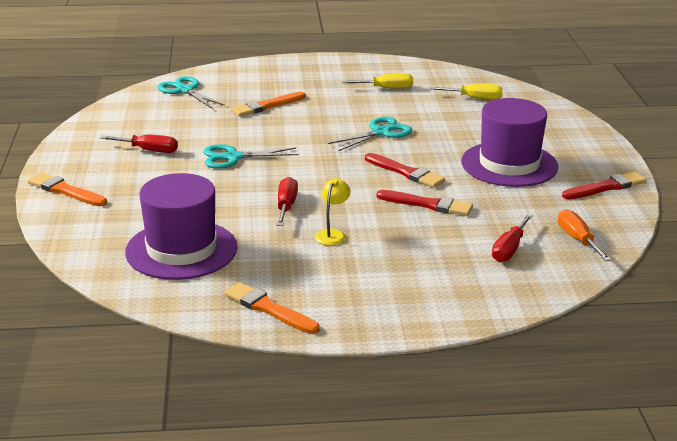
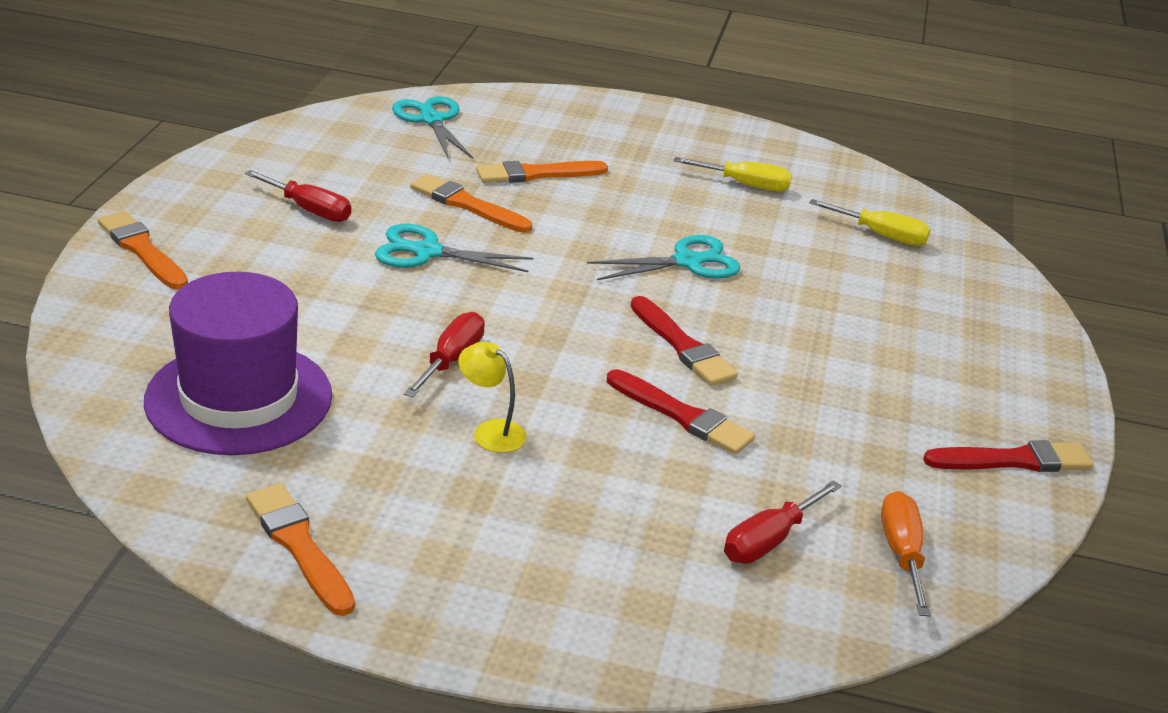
camera: 15 degrees right, 5 degrees up
yellow lamp [315,178,351,245] -> yellow lamp turned 90 degrees counterclockwise [459,342,527,453]
purple hat [461,98,558,187] -> none
none -> orange brush [410,174,532,233]

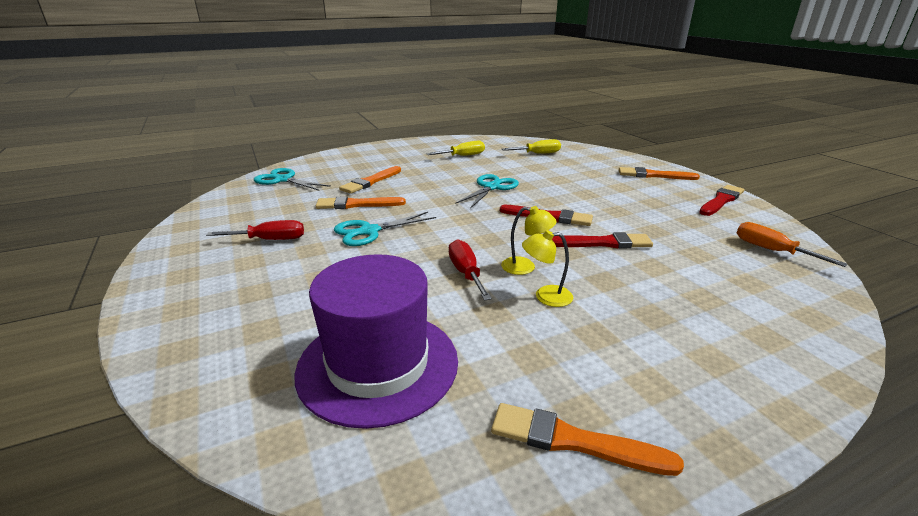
camera: 35 degrees left, 5 degrees down
orange brush [98,211,188,290] -> orange brush moved to [619,167,700,180]
red screwdriver [724,480,842,564] -> none
none -> yellow lamp [501,206,557,275]

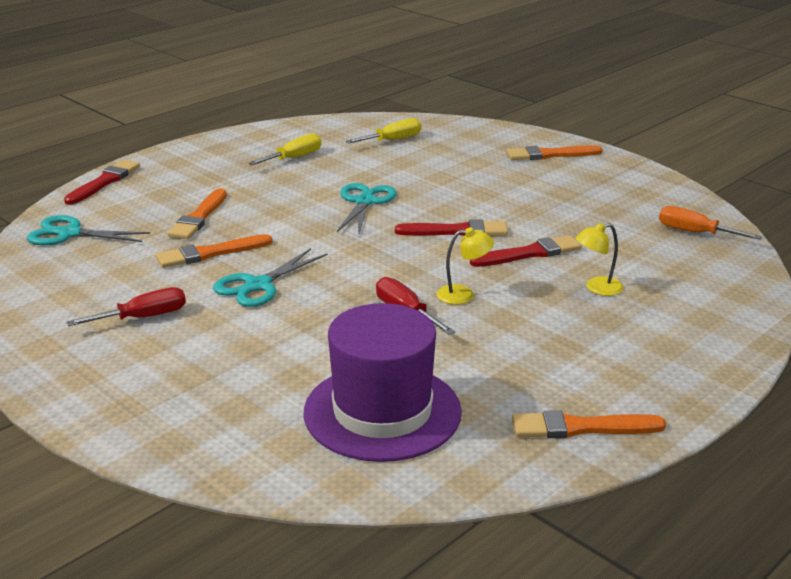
camera: 20 degrees left, 0 degrees up
yellow lamp [522,230,573,307] -> yellow lamp moved to [575,223,624,296]
red brush [699,185,744,216] -> red brush moved to [64,160,140,205]

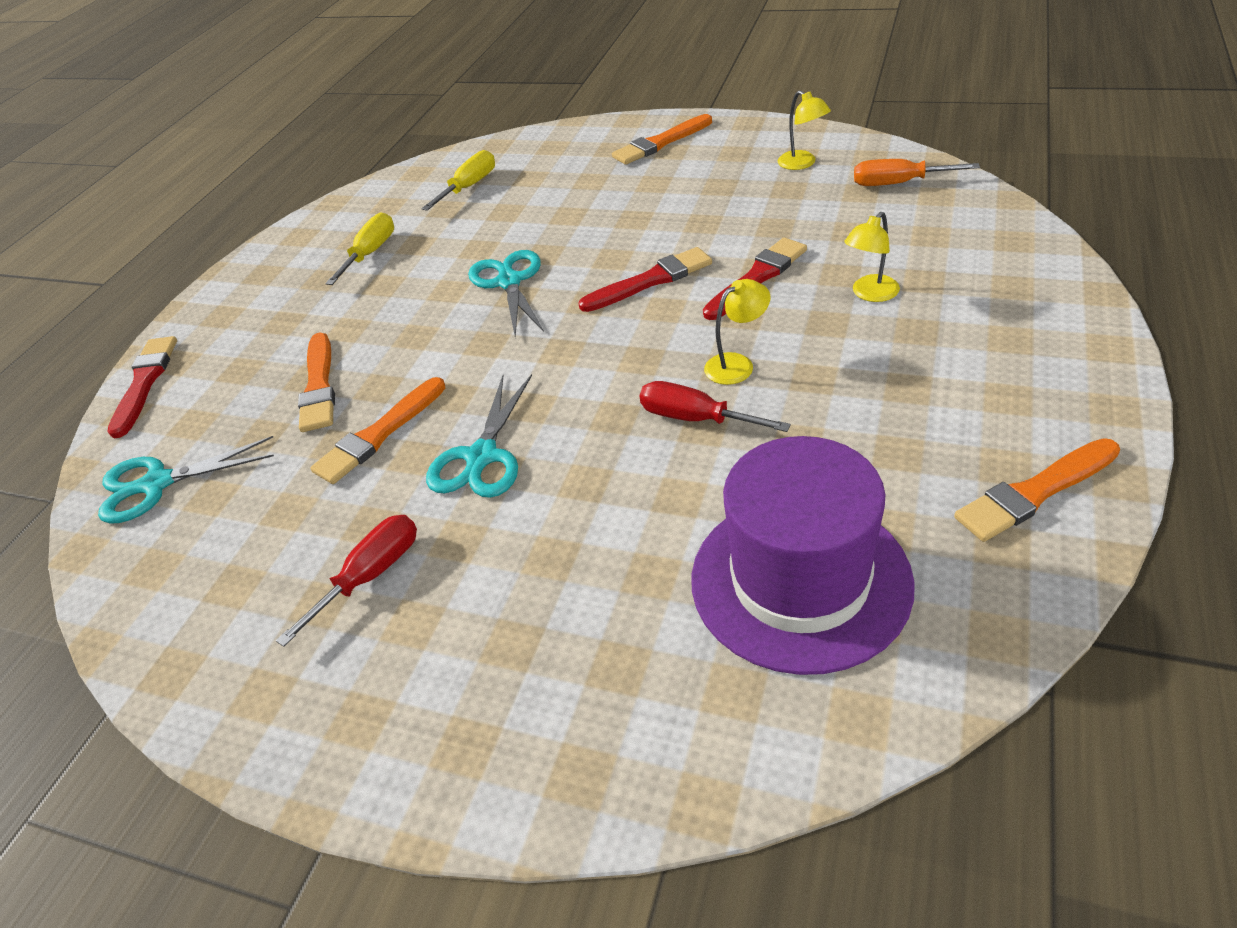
camera: 20 degrees left, 15 degrees up
none -> yellow lamp [778,90,831,170]

